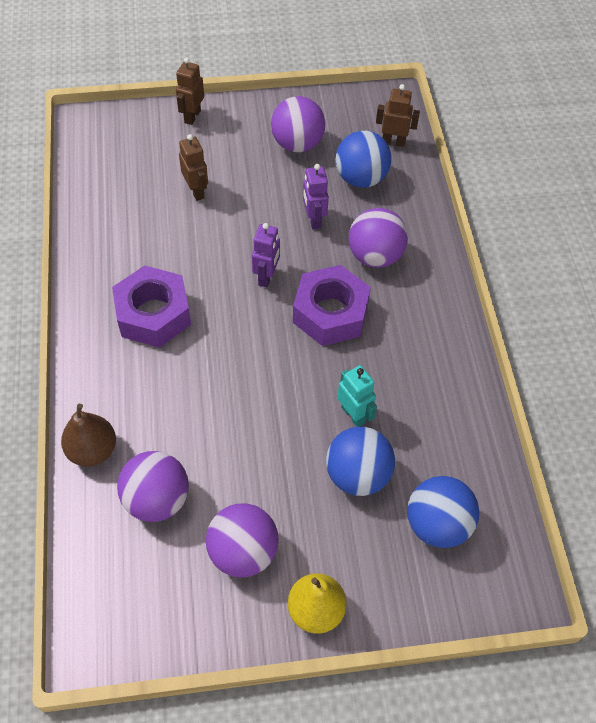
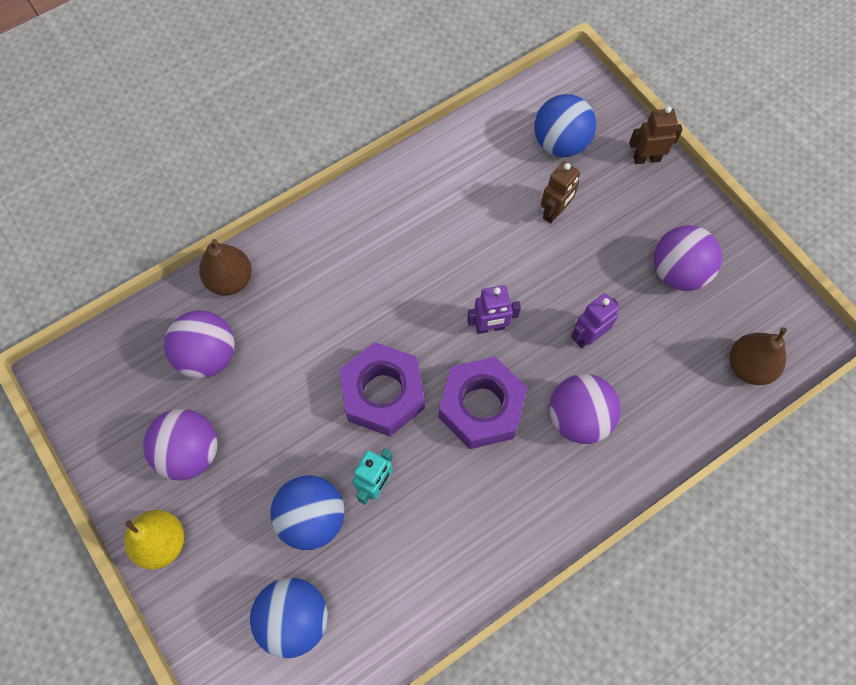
camera: 65 degrees right, 10 degrees up
purple nut [112,265,191,348] -> purple nut moved to [339,342,425,436]
blue ball [335,131,391,188] -> blue ball moved to [534,94,596,157]
brown robot [376,84,420,147] -> brown pear [730,327,787,385]

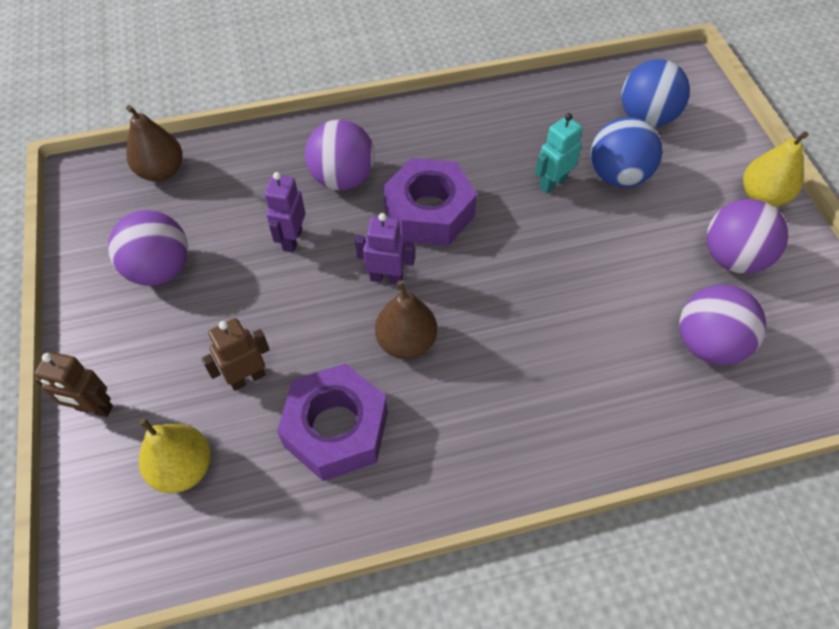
camera: 160 degrees left, 10 degrees down
brown pear [199,239,252,296] -> brown pear moved to [375,280,437,359]
purple nut [339,342,425,436] -> purple nut moved to [277,364,388,481]
blue ball [534,94,596,157] -> yellow pear [139,418,211,493]
purple robot [571,293,619,348] -> purple robot turned 120 degrees clockwise [265,172,305,253]

